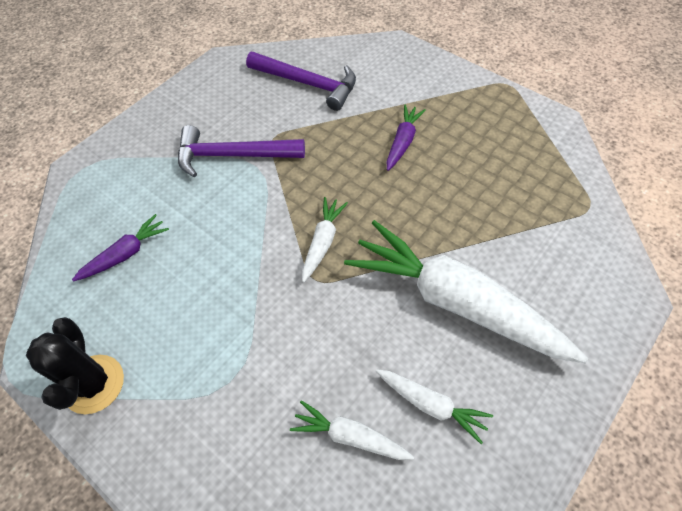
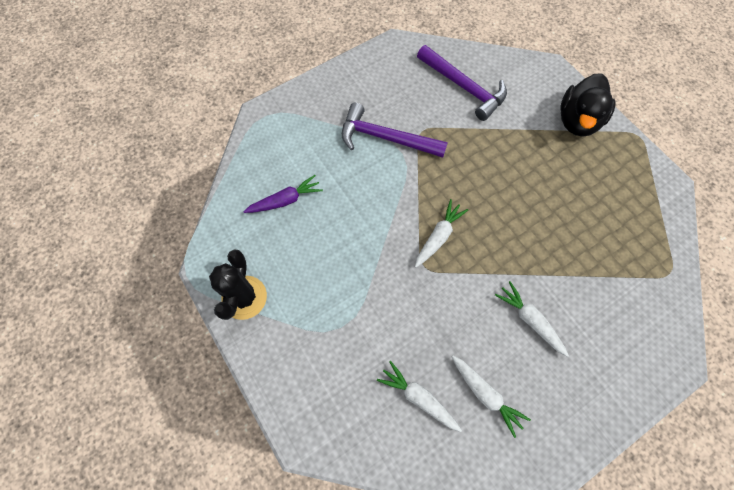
camera: 15 degrees right, 10 degrees up
white carrot [344,220,588,364] -> white carrot [495,281,569,357], size x0.45
purple carrot [387,105,426,171] -> none
none -> black duck [561,73,616,137]

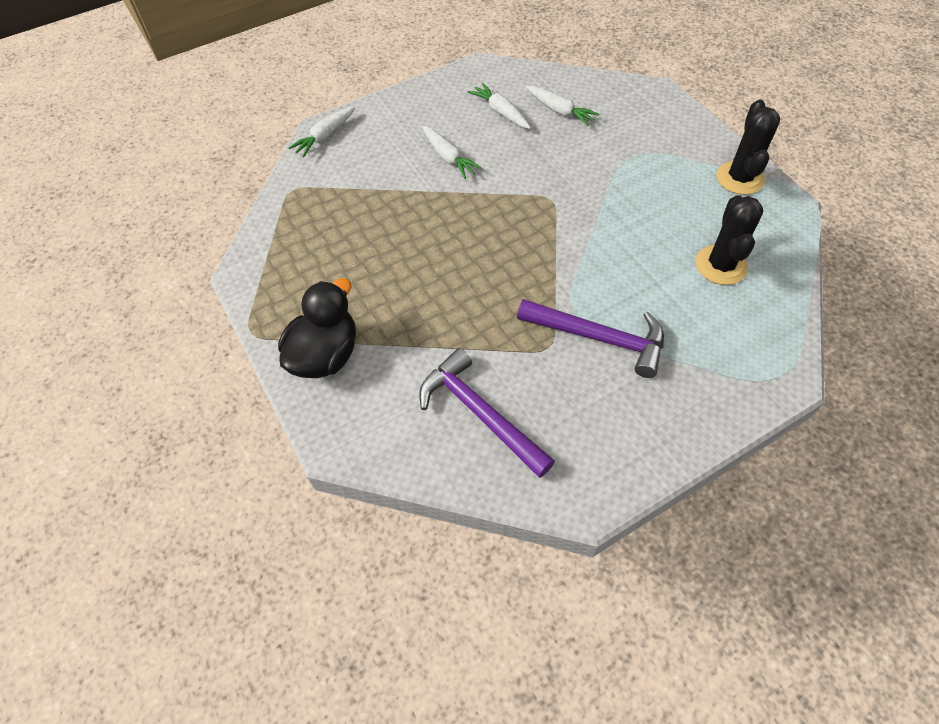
camera: 175 degrees left, 10 degrees down
purple carrot [243,175,323,213] -> black cactus [696,195,763,285]
white carrot [415,199,468,268] -> white carrot moved to [288,106,355,157]

